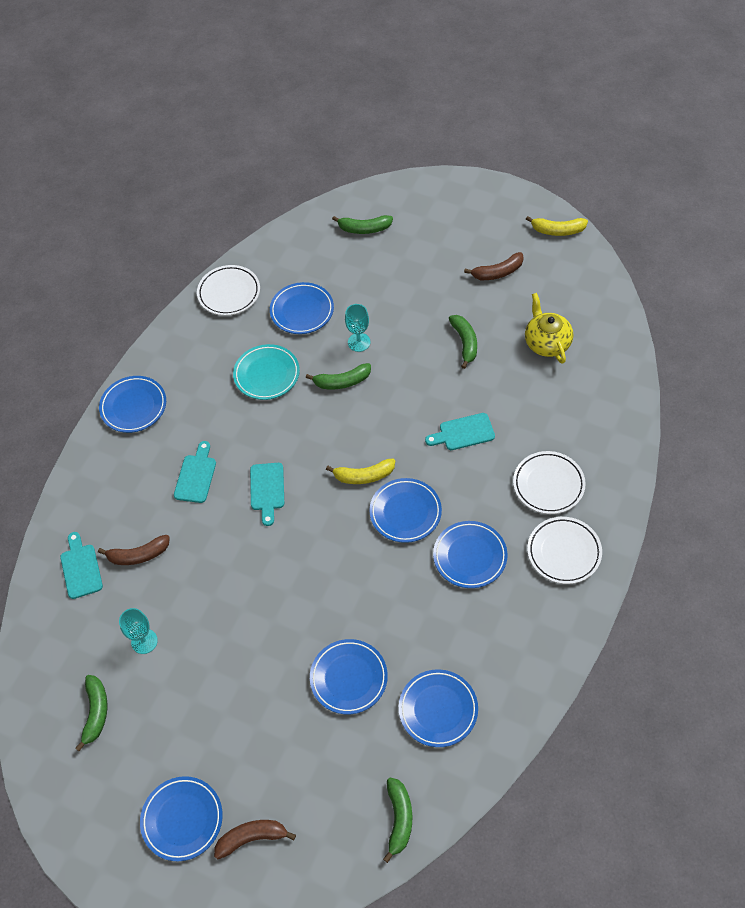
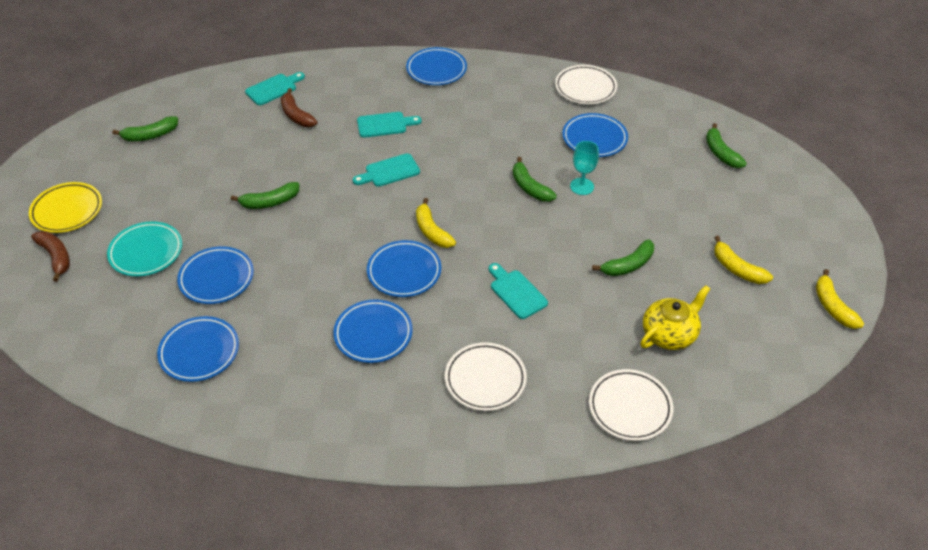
camera: 65 degrees right, 10 degrees down
turquoise goblet [119,608,158,654] -> none
blue plate [140,776,223,861] -> yellow plate [29,182,102,233]
turquoise plate [233,344,300,400] -> turquoise plate moved to [107,221,182,276]
green banana [383,778,412,863] -> green banana moved to [231,182,299,209]
brown banana [464,252,524,280] -> yellow banana [714,236,773,284]
white plate [527,517,602,584] -> white plate moved to [589,369,673,441]

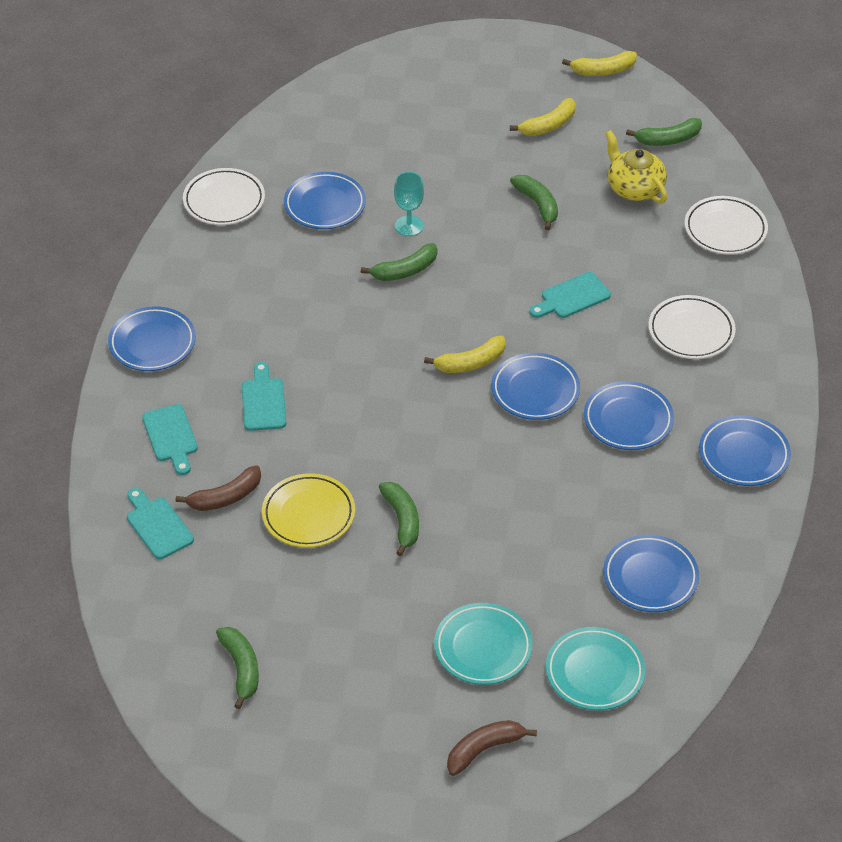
camera: 85 degrees left, 0 degrees up
yellow plate [29,182,102,233] -> yellow plate moved to [262,473,355,548]
blue plate [177,246,254,304] -> blue plate moved to [699,415,791,486]
turquoise cutting board [353,153,420,187] -> turquoise cutting board moved to [142,404,198,475]
green banana [706,123,747,168] -> green banana moved to [626,118,702,146]
none -> turquoise plate [546,627,645,710]

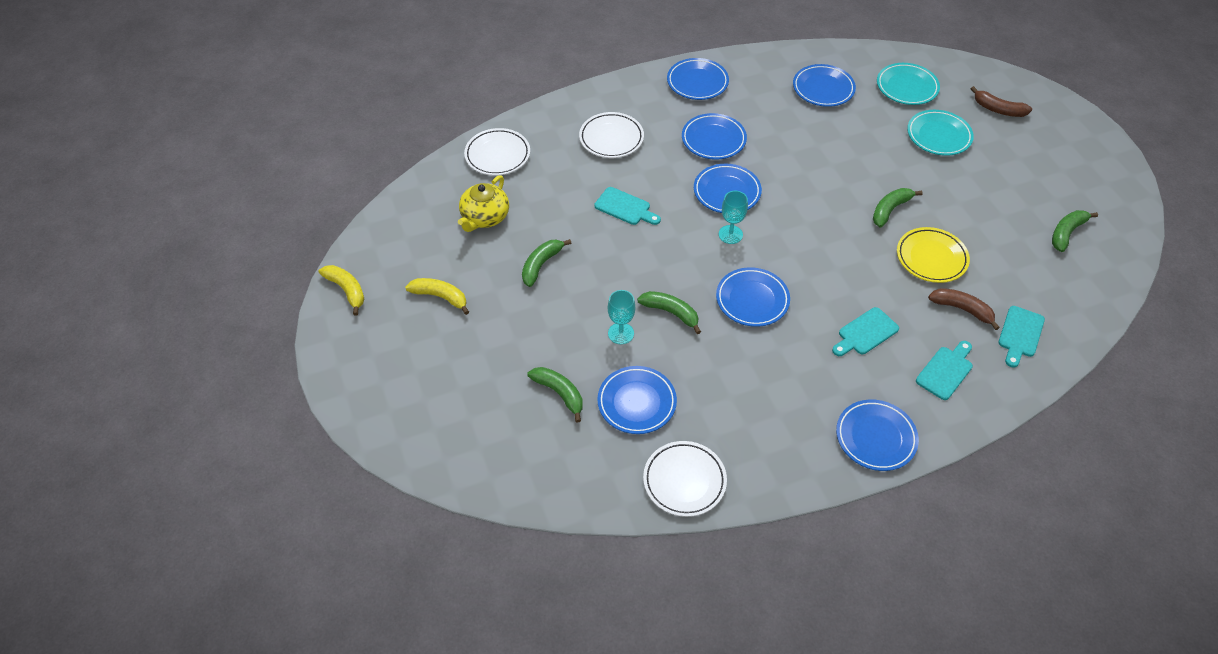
camera: 120 degrees left, 5 degrees up
yellow banana [424,336,506,373] -> turquoise goblet [719,191,748,244]
green banana [626,118,702,146] -> green banana moved to [527,367,583,423]
none -> blue plate [716,267,790,327]

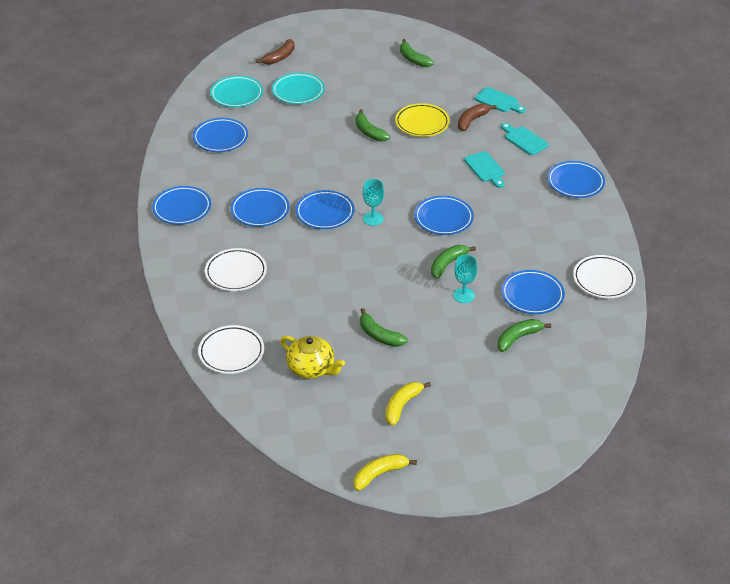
camera: 80 degrees left, 10 degrees down
turquoise cutting board [595,187,661,225] -> none

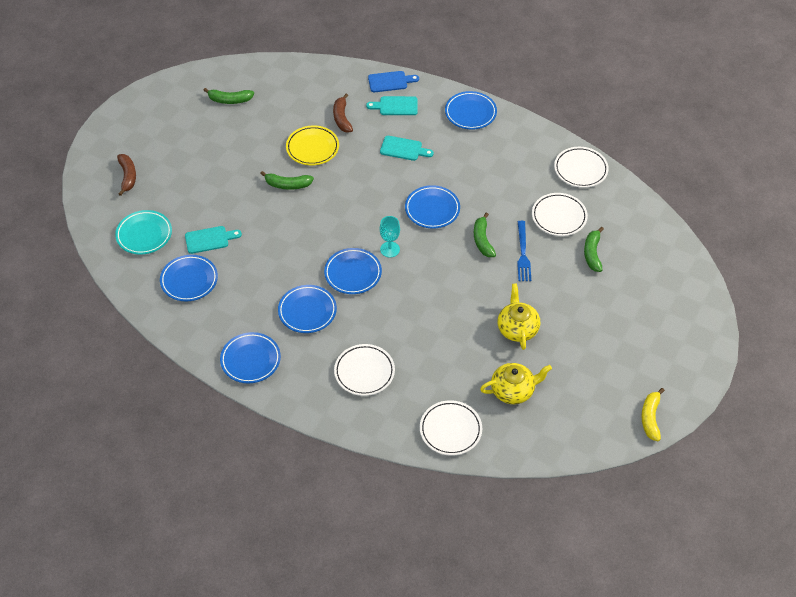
camera: 50 degrees left, 10 degrees up
turquoise plate [272,73,325,104] -> none
green banana [360,308,408,347] -> yellow teapot [497,283,540,350]
yellow banana [385,382,431,426] -> none
turquoise goblet [453,255,477,303] -> blue fork [517,221,531,281]
turquoise cutting board [475,87,526,113] -> turquoise cutting board moved to [185,226,242,254]
blue plate [501,270,565,314] -> white plate [532,193,588,236]
none -> blue cutting board [368,71,419,92]

